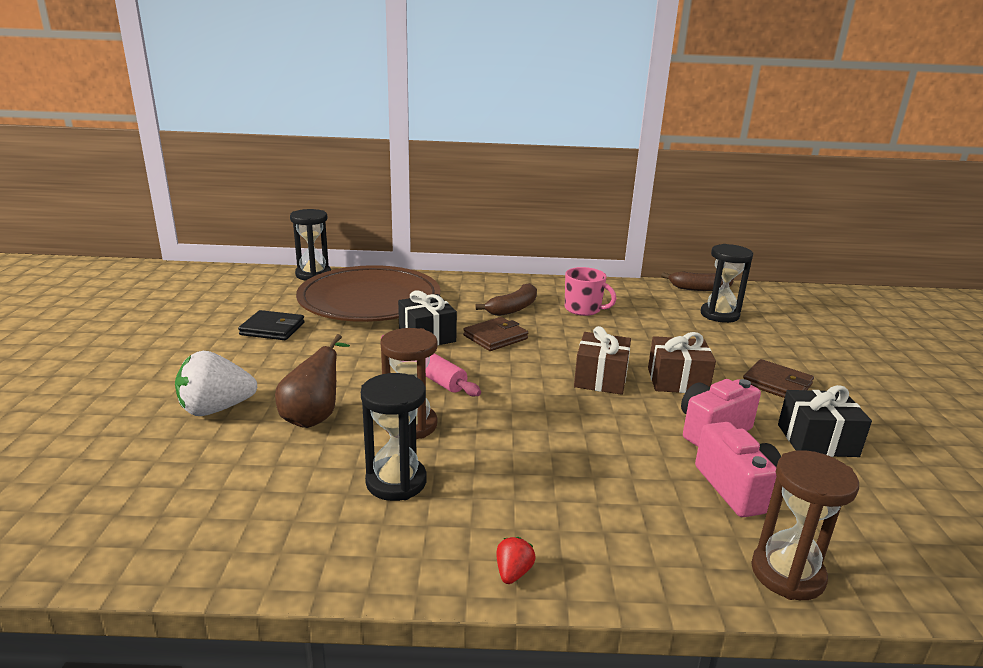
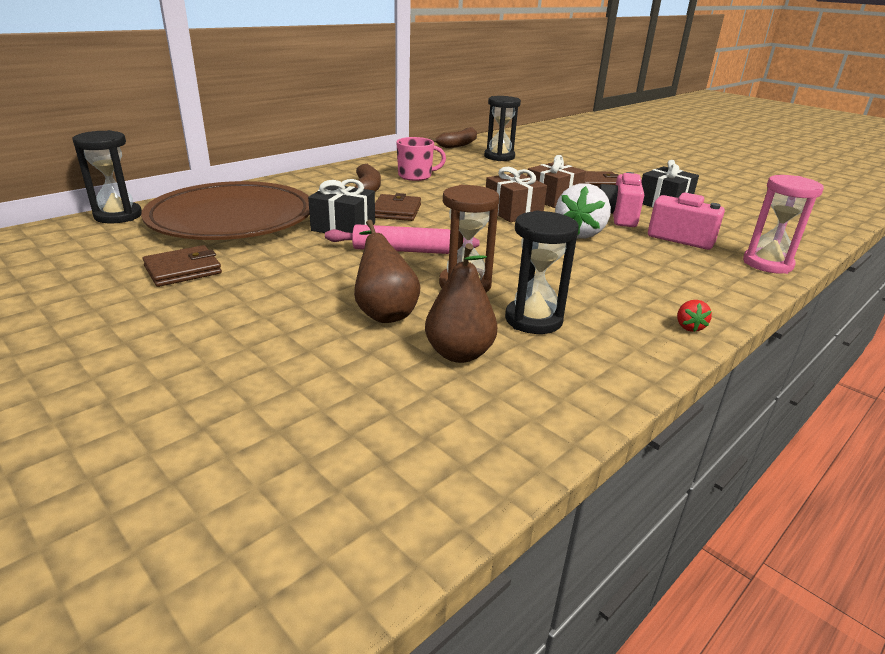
camera: 45 degrees left, 5 degrees up
white strawberry [175,351,257,416] -> white strawberry moved to [555,184,611,239]
black wallet [238,310,305,340] -> brown wallet [142,245,222,287]
red strawberry [496,537,536,584] -> red strawberry turned 150 degrees counterclockwise [677,300,712,332]
brown hourglass [751,450,859,600] -> pink hourglass [743,175,824,274]
none -> brown pear [425,243,497,363]

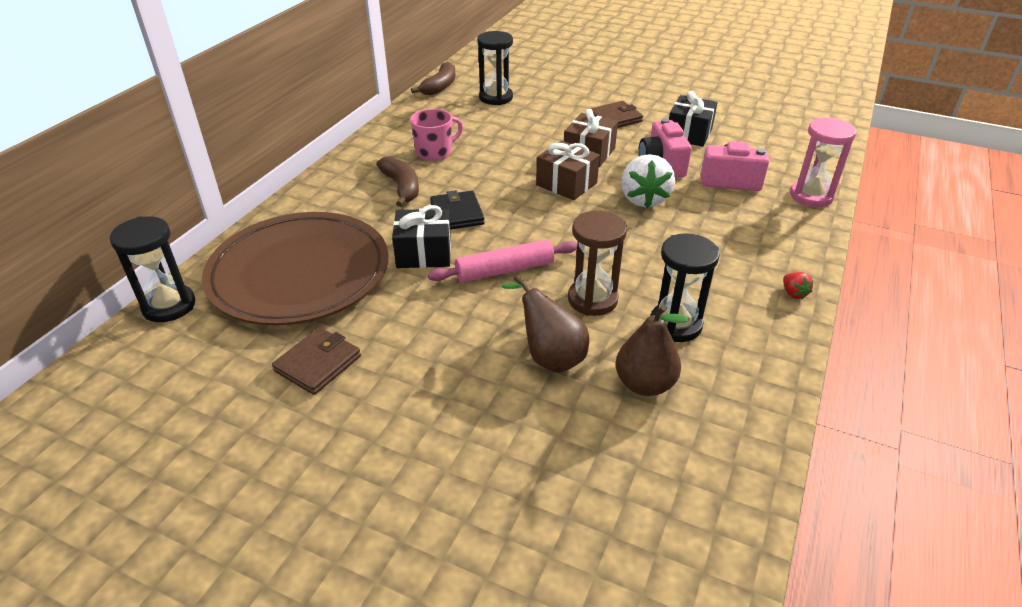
camera: 20 degrees left, 10 degrees up
brown wallet [375,193,421,221] -> black wallet [430,190,485,229]

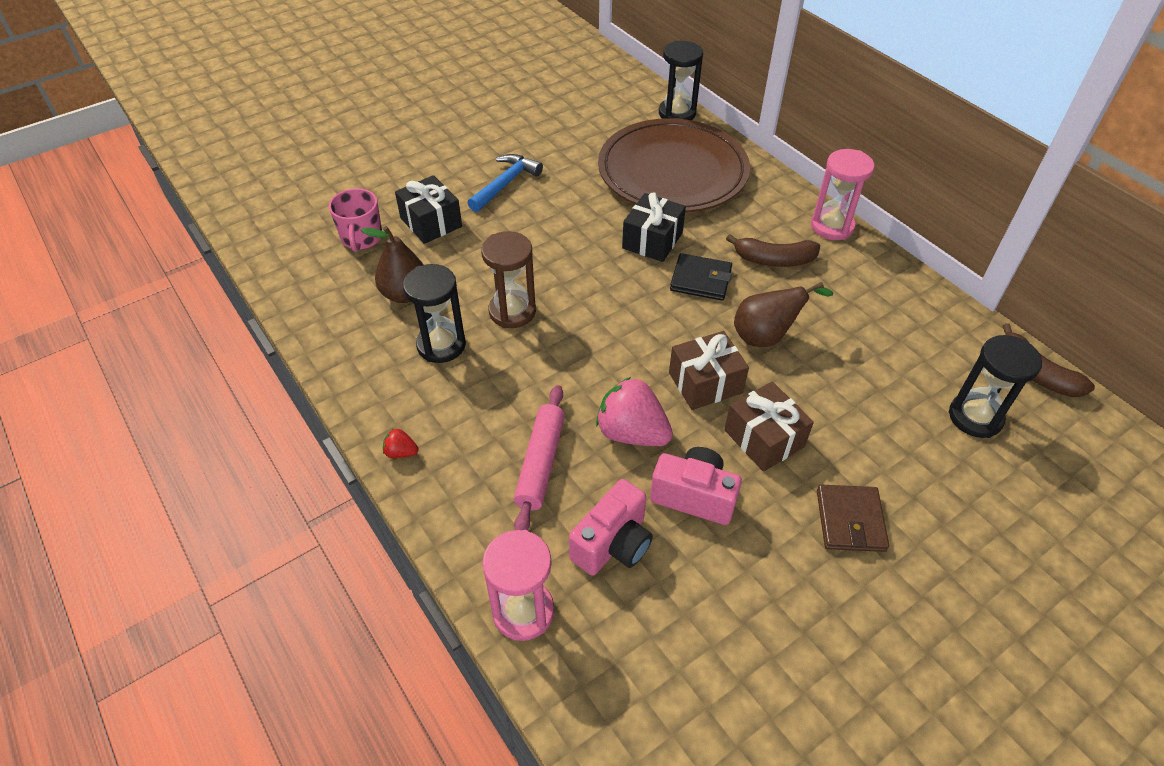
camera: 120 degrees right, 10 degrees up
brown wallet [272,327,361,395] -> none
pink mug [410,109,463,161] -> pink mug moved to [329,188,382,252]
pink rolling pin [428,239,577,283] -> pink rolling pin moved to [514,385,565,530]
brown pear [501,275,589,373] -> brown pear moved to [734,282,833,347]
white strawberry [621,154,675,208] -> pink strawberry [596,377,673,446]
black gift [669,91,717,147] -> black gift moved to [395,175,462,244]
none -> blue hammer [468,154,543,212]
none -> pink hourglass [811,149,875,240]

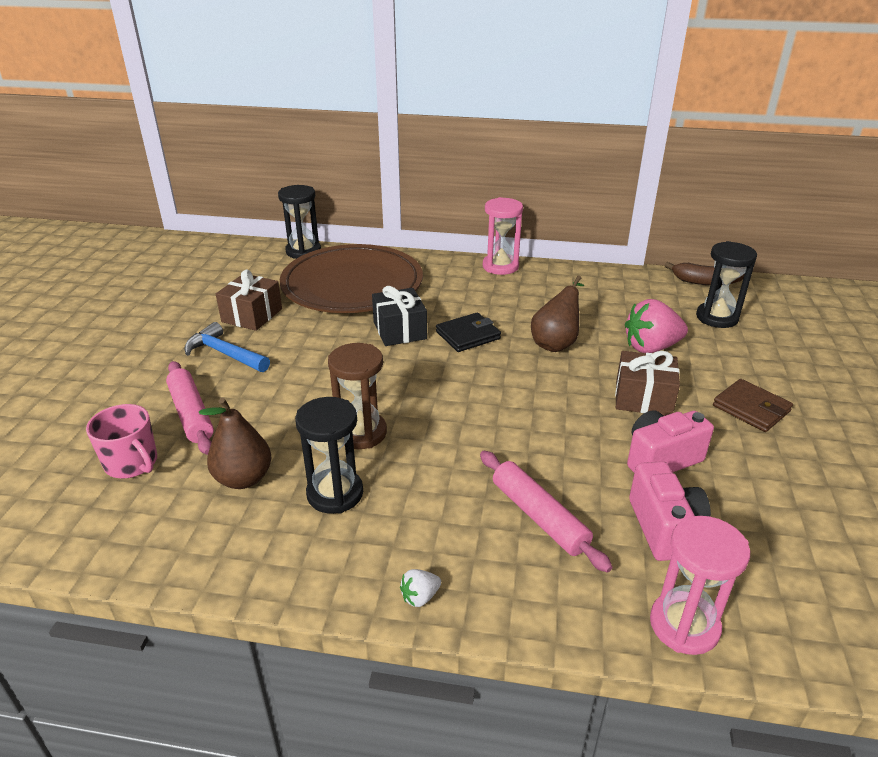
camera: 45 degrees left, 15 degrees down
red strawberry [383,429,419,458] -> white strawberry [400,569,441,607]
black gift [395,175,462,244] -> pink rolling pin [166,361,214,455]
blue hammer [468,154,543,212] -> blue hammer turned 45 degrees counterclockwise [185,322,270,372]
pink strawberry [596,377,673,446] -> pink strawberry moved to [625,299,688,353]
brown gift [669,331,749,410] -> brown gift moved to [216,269,282,331]
brown banana [726,234,820,267] -> none

